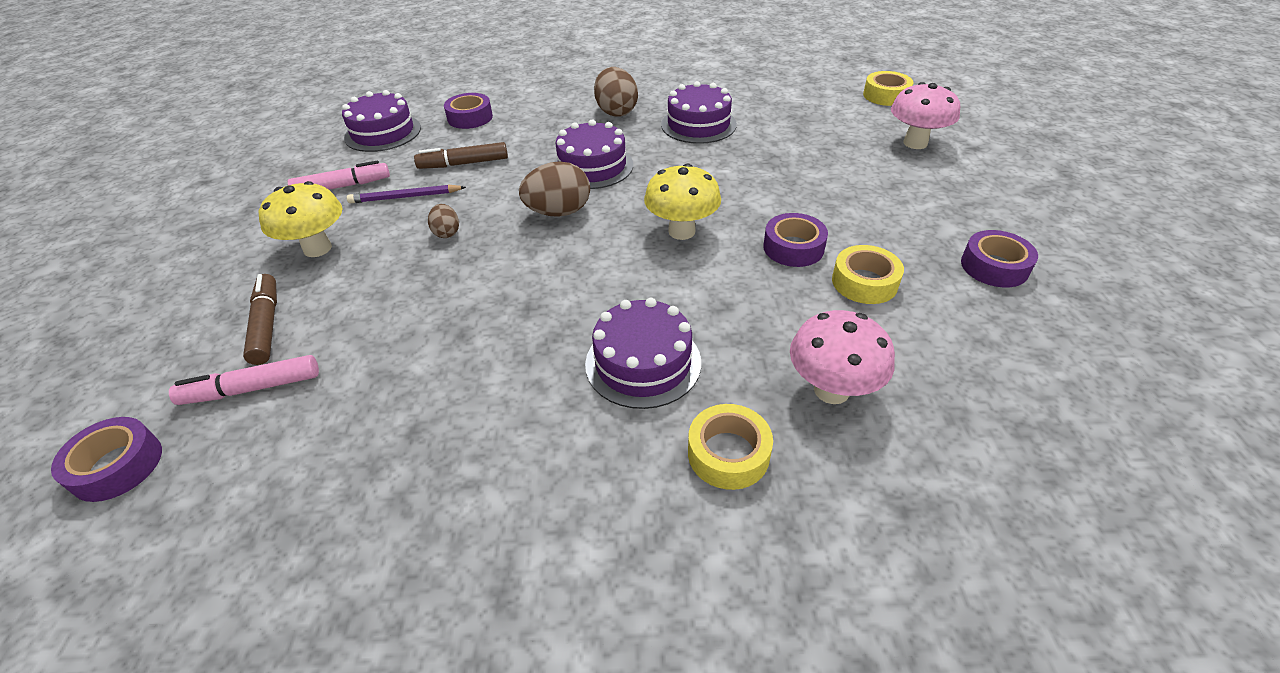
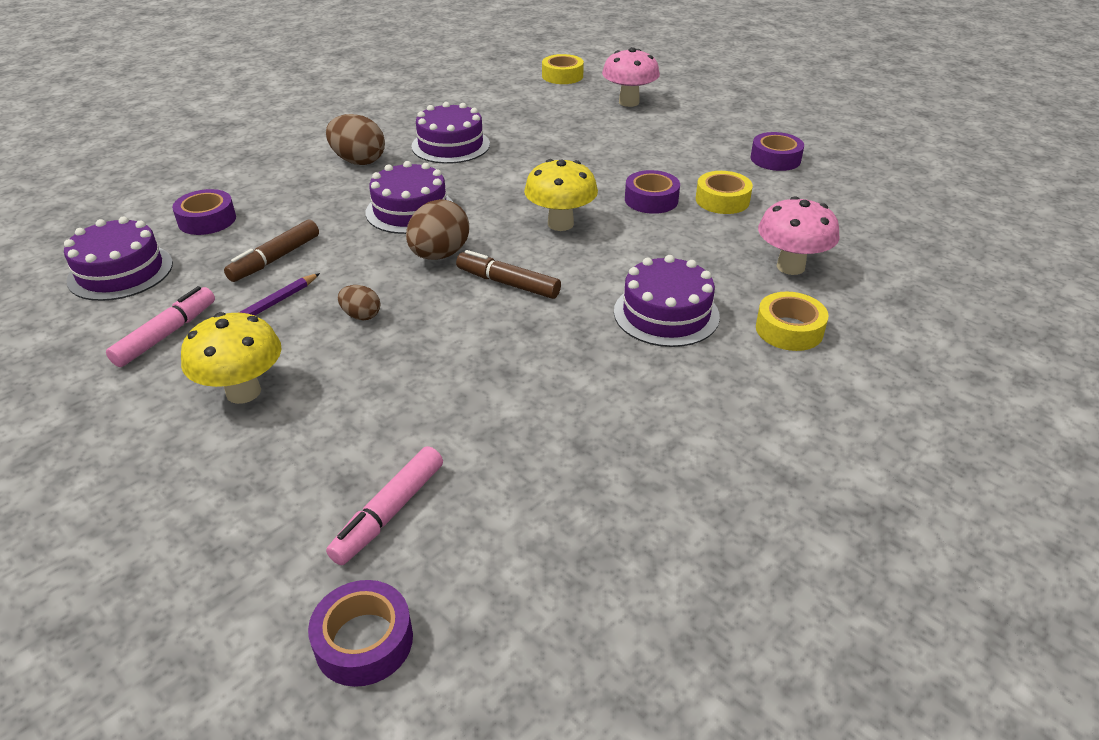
camera: 45 degrees left, 5 degrees down
brown marker [243,274,277,365] -> brown marker moved to [456,250,561,299]

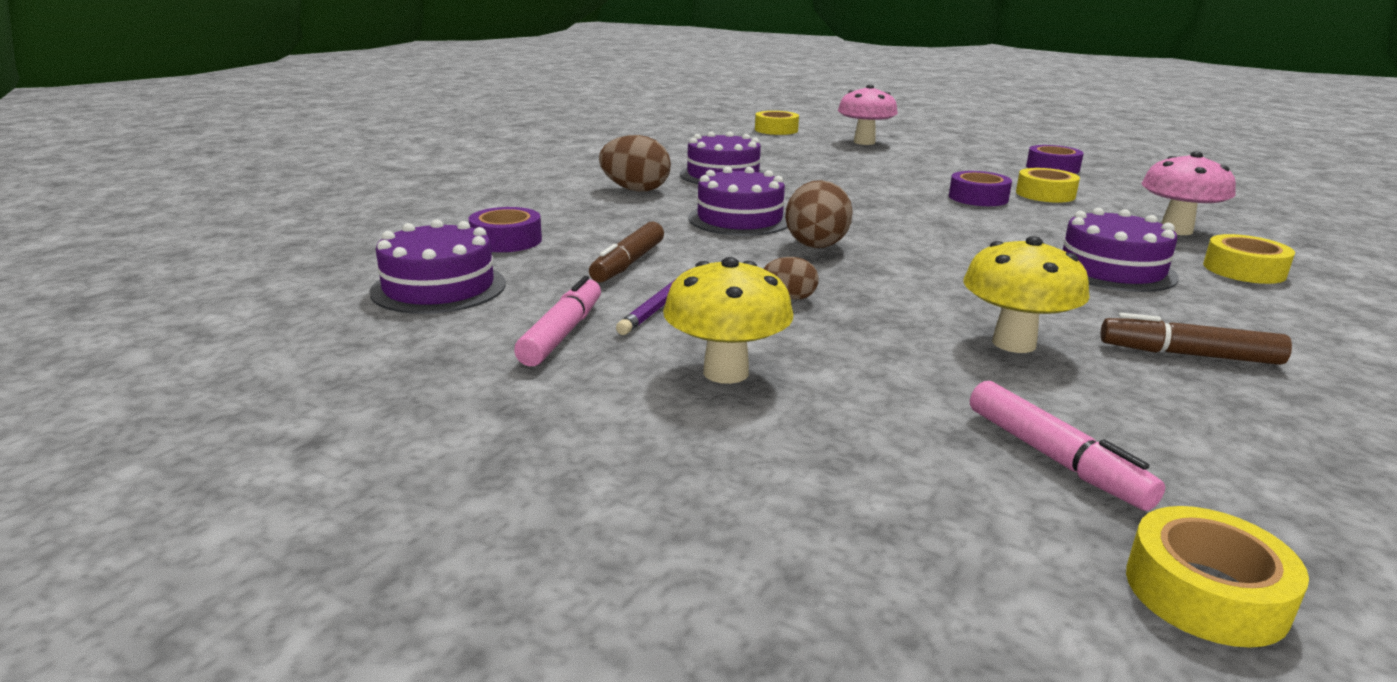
camera: 15 degrees left, 15 degrees down
purple tape [308,580,413,687] -> yellow tape [1126,506,1309,648]
pink marker [326,446,443,565] -> pink marker turned 45 degrees counterclockwise [970,381,1165,511]
brown marker [456,250,561,299] -> brown marker moved to [1100,313,1292,365]
yellow mushroom [524,159,598,231] -> yellow mushroom moved to [963,236,1090,353]

